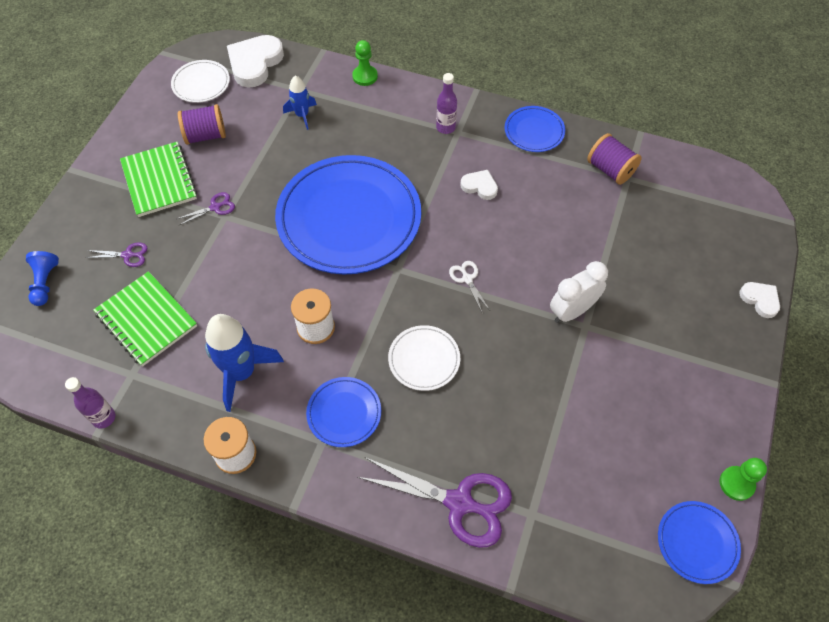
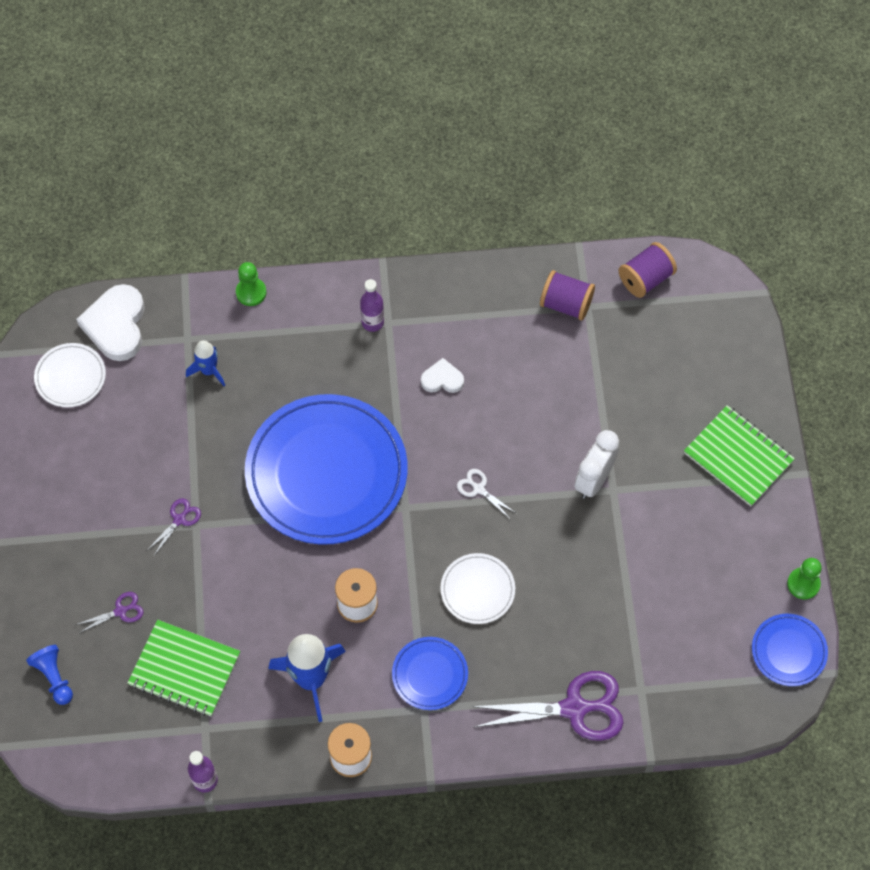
camera: 25 degrees left, 5 degrees up
green notebook [120,142,197,217] -> green notebook moved to [684,405,795,506]
purple spool [178,104,226,145] -> purple spool moved to [618,242,677,298]
blue plate [505,106,565,152] -> none
white heart [739,282,780,318] -> none

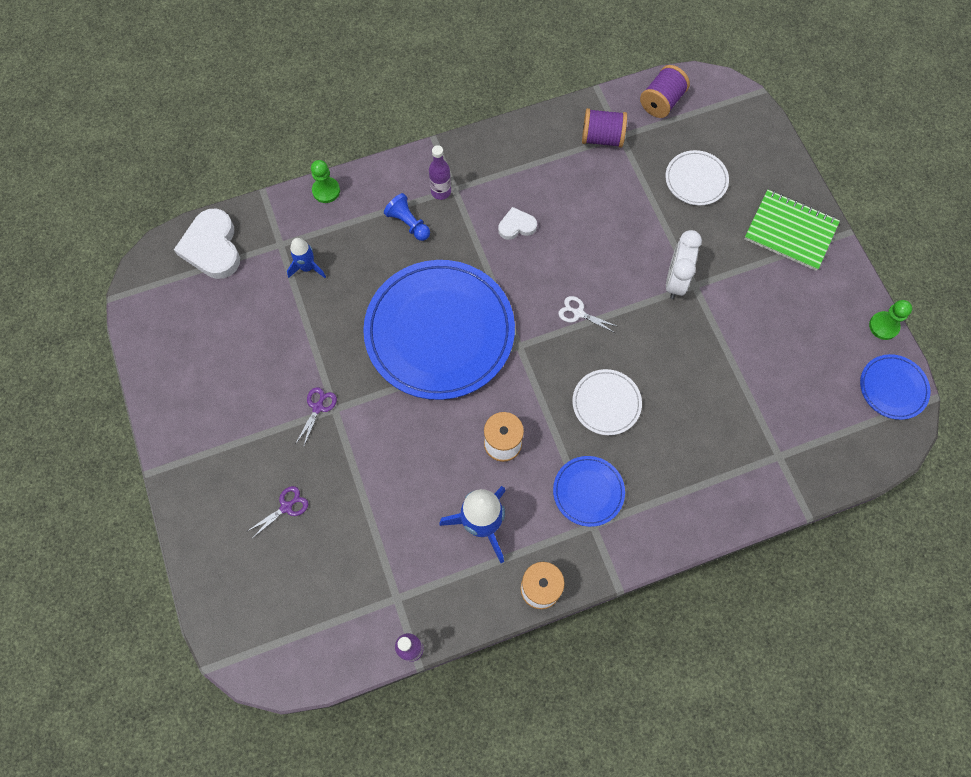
camera: 15 degrees left, 5 degrees up
blue pawn [26,645,73,705] -> blue pawn moved to [384,193,430,241]
white plate [34,343,106,407] -> white plate moved to [665,150,729,205]
green notebook [128,620,240,716] -> none
purple scissors [471,671,624,741] -> none

